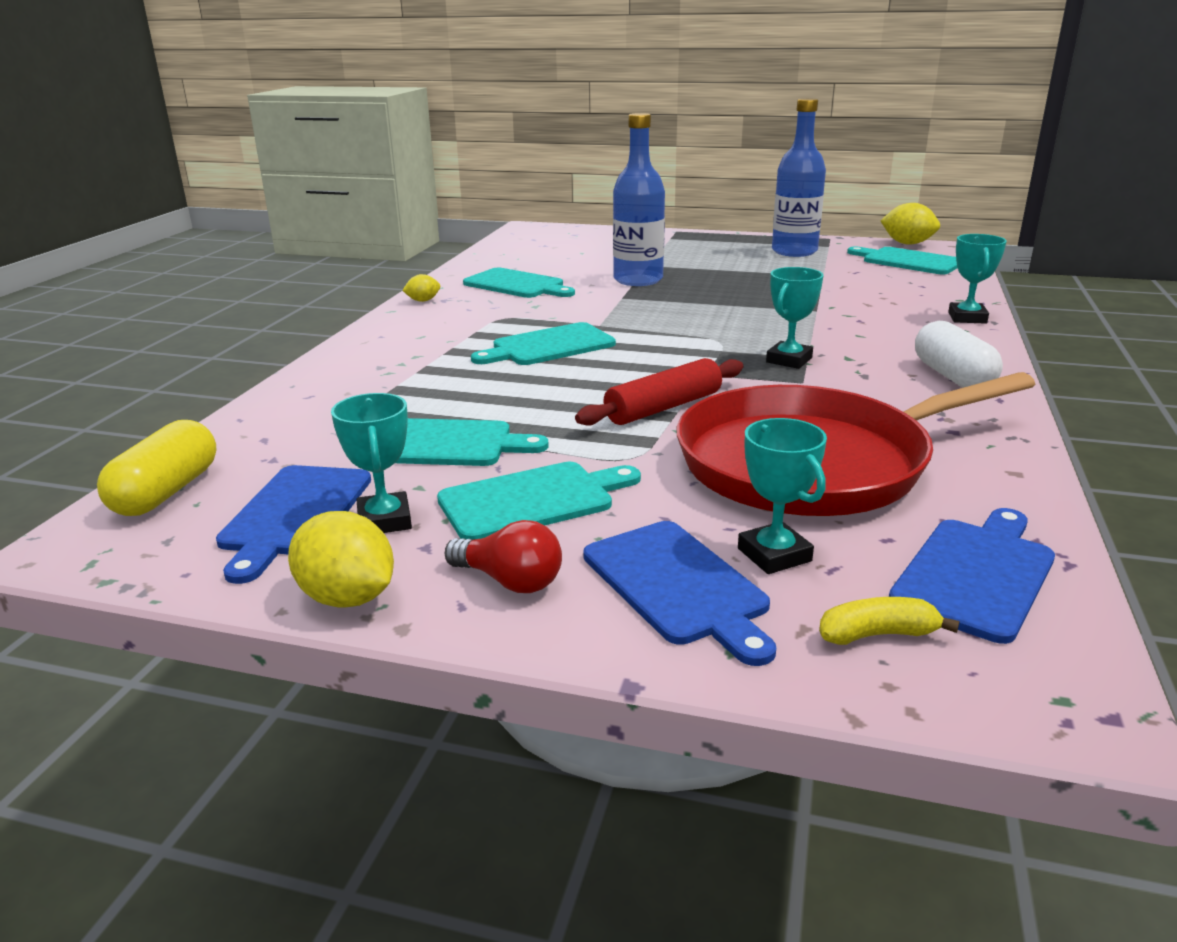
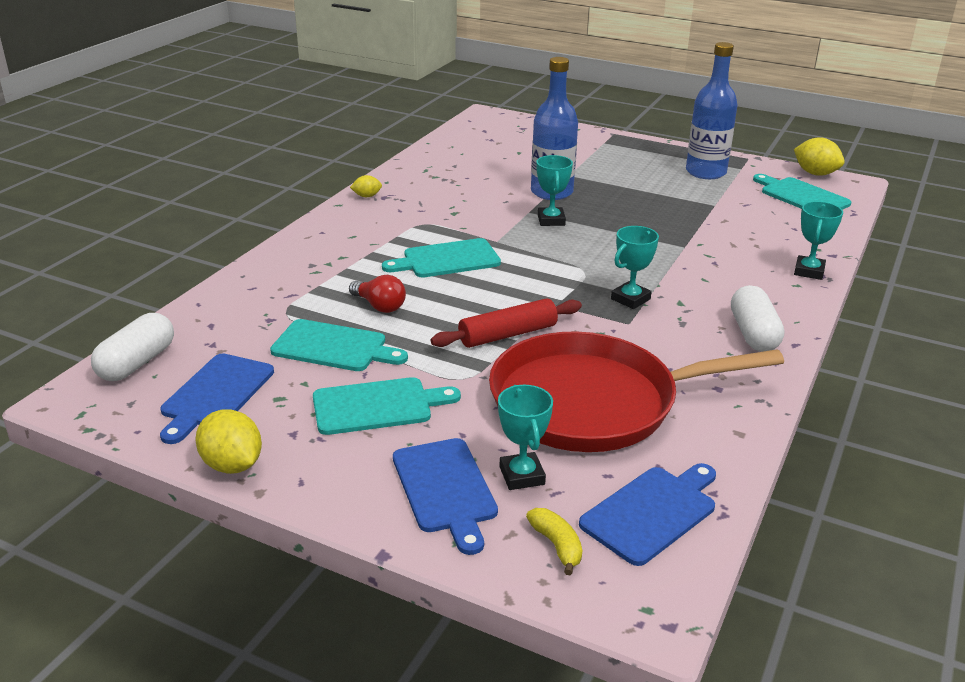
camera: 10 degrees right, 5 degrees up
yellow capsule [97,420,217,516] -> white capsule [91,313,174,381]
turquoise trophy [331,393,412,533] -> turquoise trophy moved to [537,155,573,226]
red light bulb [445,520,562,593] -> red light bulb moved to [349,275,406,313]
turquoise cutting board [463,268,575,298] -> none
yellow banana [819,597,960,645] -> yellow banana turned 60 degrees clockwise [526,508,582,575]

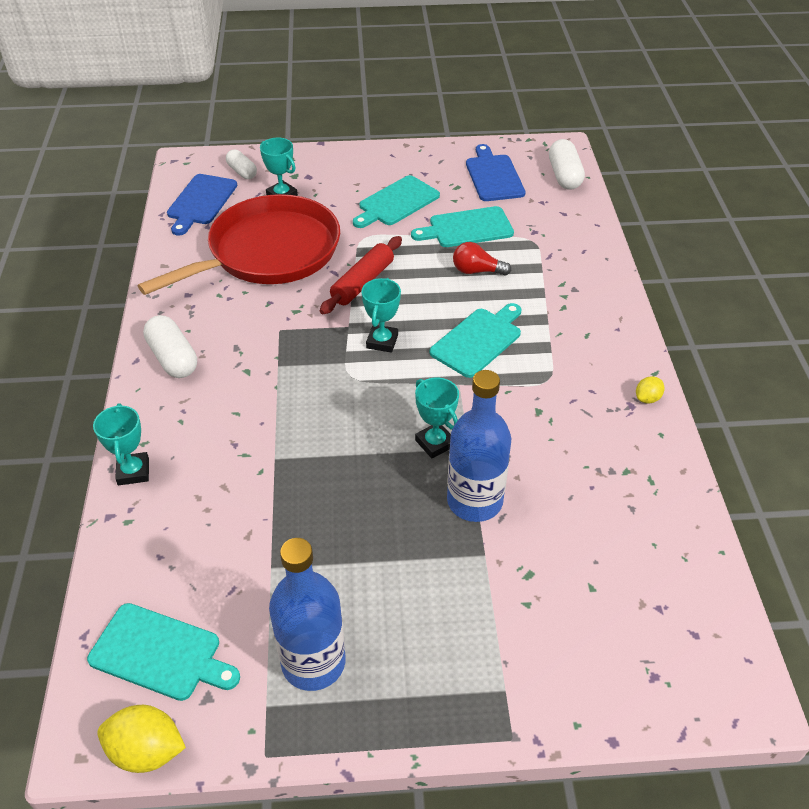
camera: 150 degrees right, 15 degrees up
yellow lemon [196,409,262,474] -> none
blue cutting board [393,438,498,555] -> none
yellow banana [526,508,582,575] -> white capsule [226,150,257,179]
turquoise trophy [611,226,659,309] -> turquoise trophy moved to [361,278,401,353]

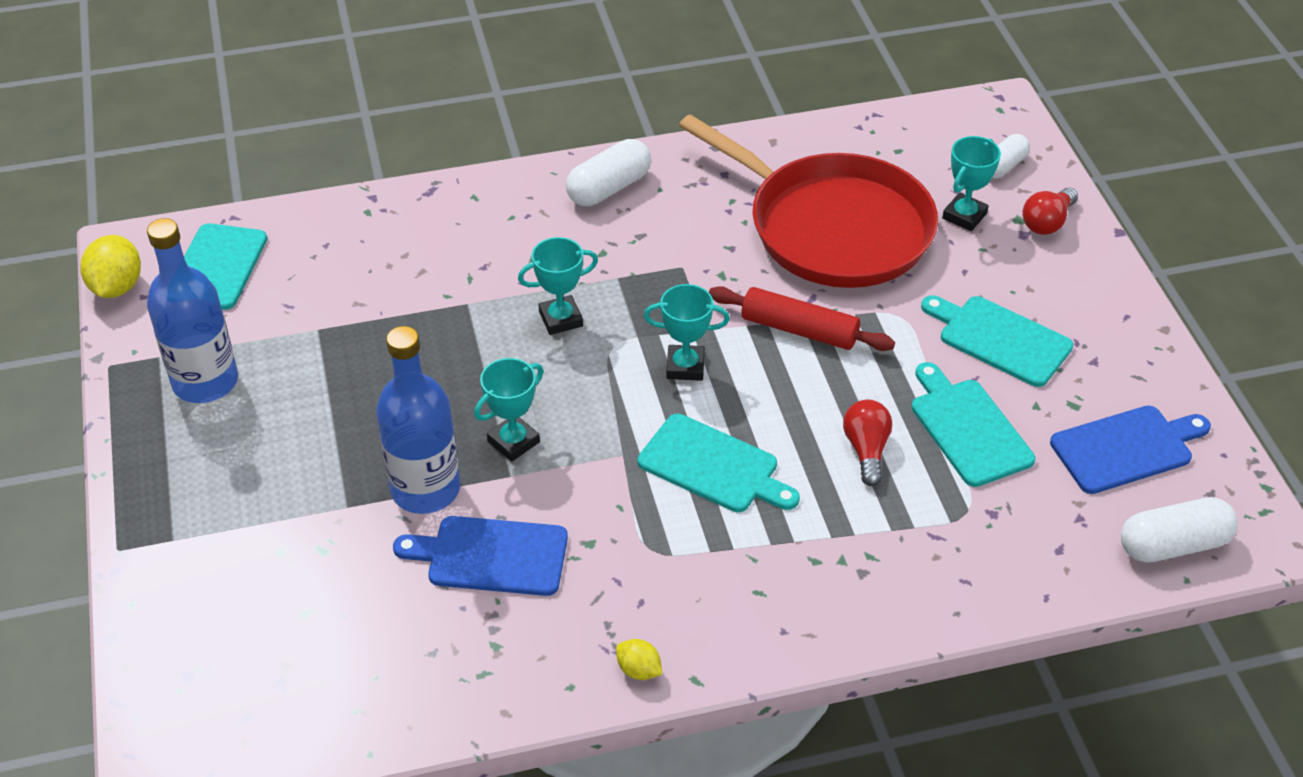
camera: 80 degrees right, 0 degrees up
turquoise trophy [93,403,149,485] -> turquoise trophy moved to [518,237,598,335]
blue cutting board [167,174,237,236] -> blue cutting board moved to [393,516,568,596]
none -> red light bulb [1022,188,1078,235]

